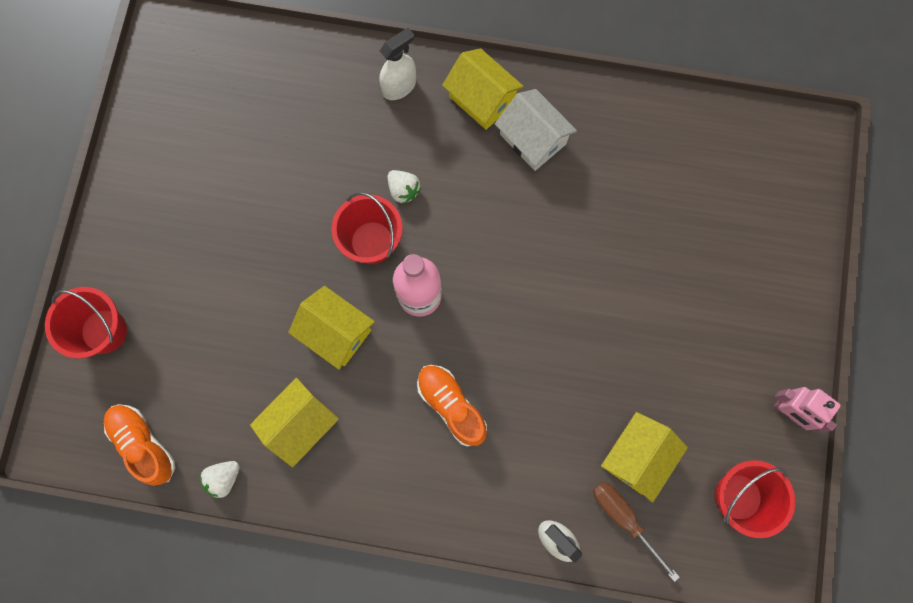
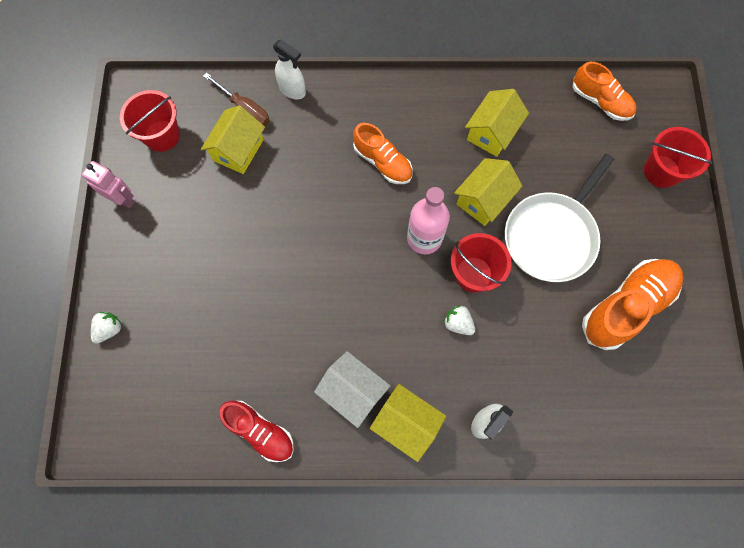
camera: 170 degrees right, 5 degrees down
white strawberry [200,461,240,499] -> white strawberry moved to [91,312,122,344]
yellow house [288,286,375,370] -> yellow house turned 75 degrees counterclockwise [454,158,522,226]
none -> red shoe [219,401,294,462]
none -> white pan [505,154,614,282]
none -> orange shoe [582,259,683,350]

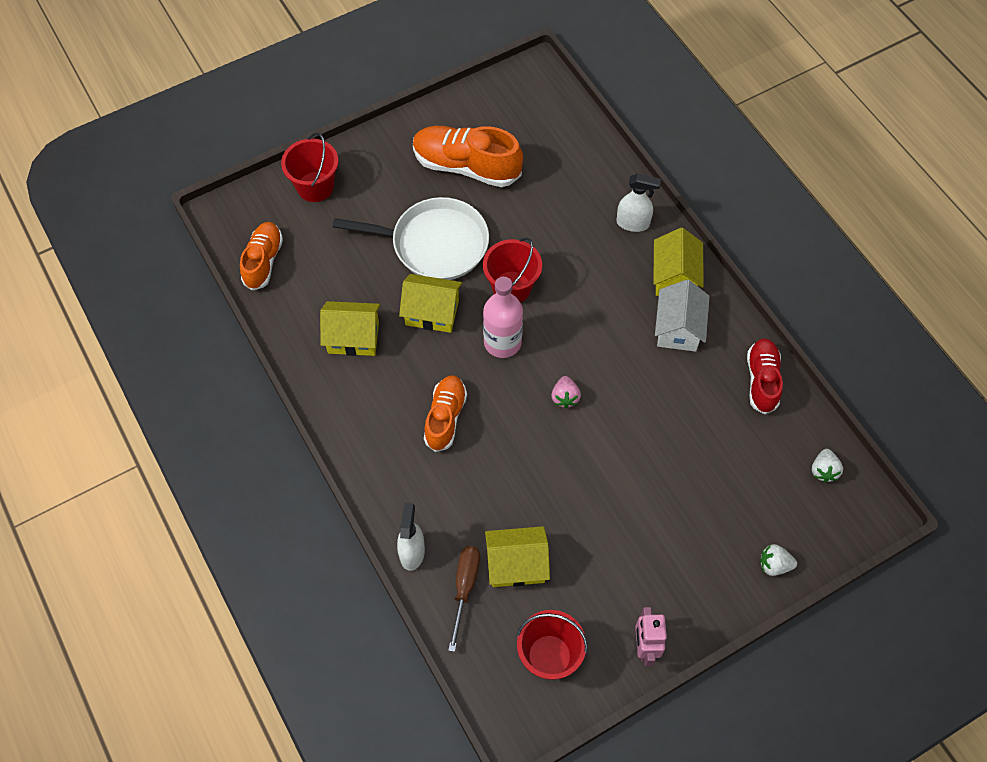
camera: 120 degrees left, 10 degrees down
white strawberry [444,306,475,335] -> white strawberry moved to [812,449,843,483]
none -> pink strawberry [551,376,581,409]

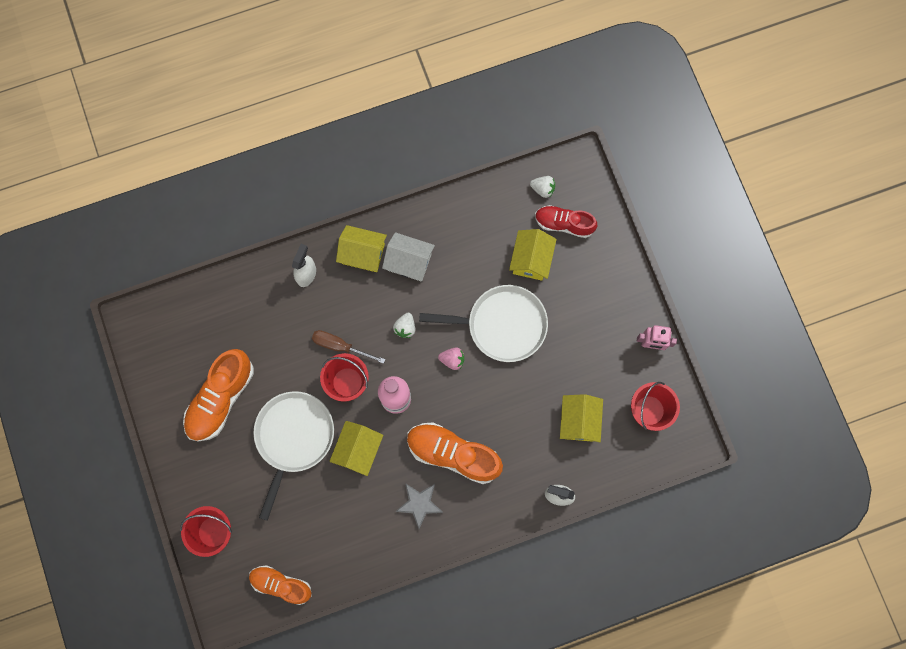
camera: 80 degrees left, 15 degrees up
yellow house [320,301,380,356] -> yellow house moved to [509,229,557,281]
orange shoe [424,375,467,452] -> orange shoe [407,423,503,484], size x1.55
brown screwdriver [448,546,480,652] -> brown screwdriver moved to [312,330,385,364]
red shoe [747,338,783,414] -> red shoe moved to [535,205,597,238]
white strawberry [760,544,797,576] -> white strawberry moved to [393,313,415,338]
none -> grey star [395,483,444,529]
none -> white pan [419,285,548,362]

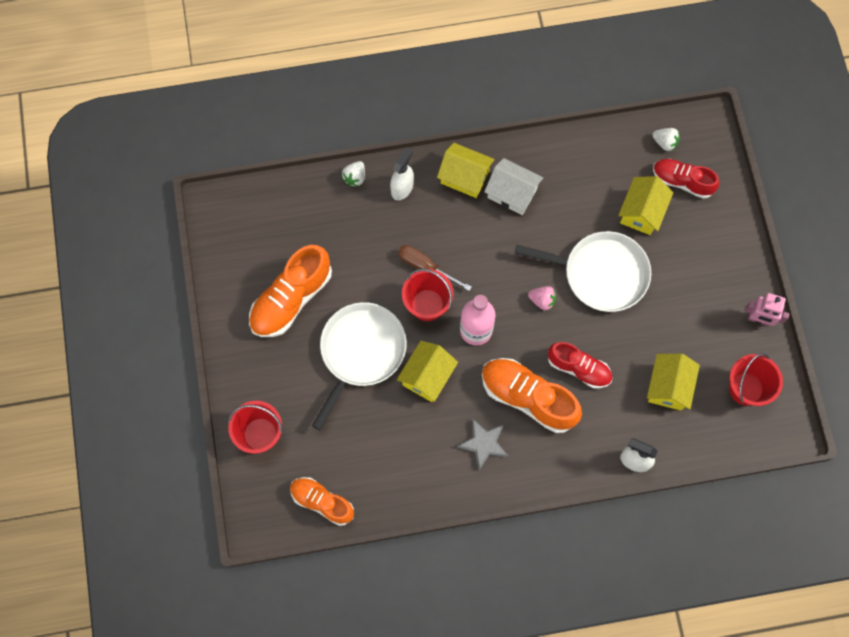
camera: 10 degrees right, 5 degrees down
white strawberry [393,313,415,338] -> white strawberry moved to [342,161,365,186]
none -> red shoe [548,342,612,388]

